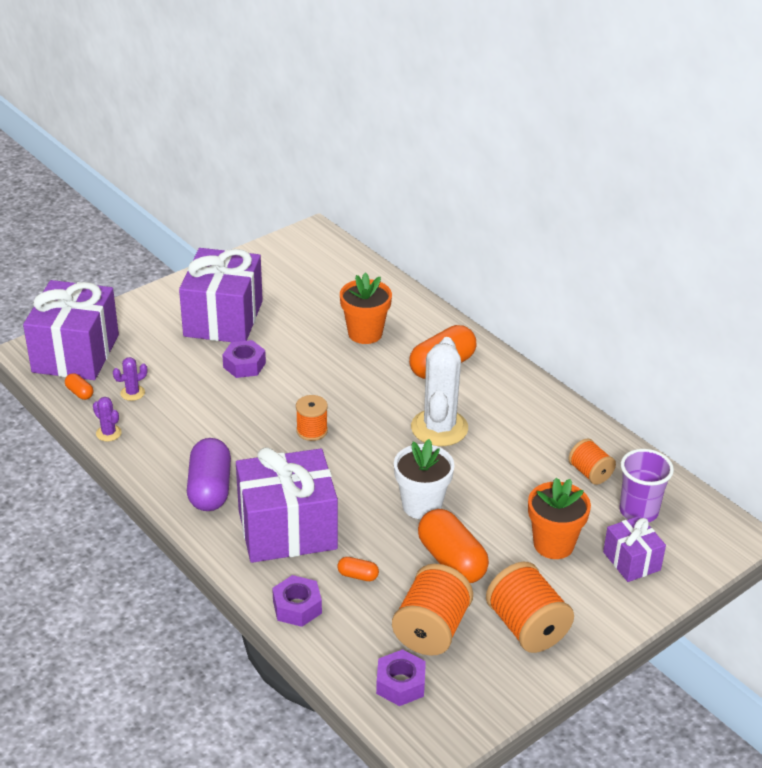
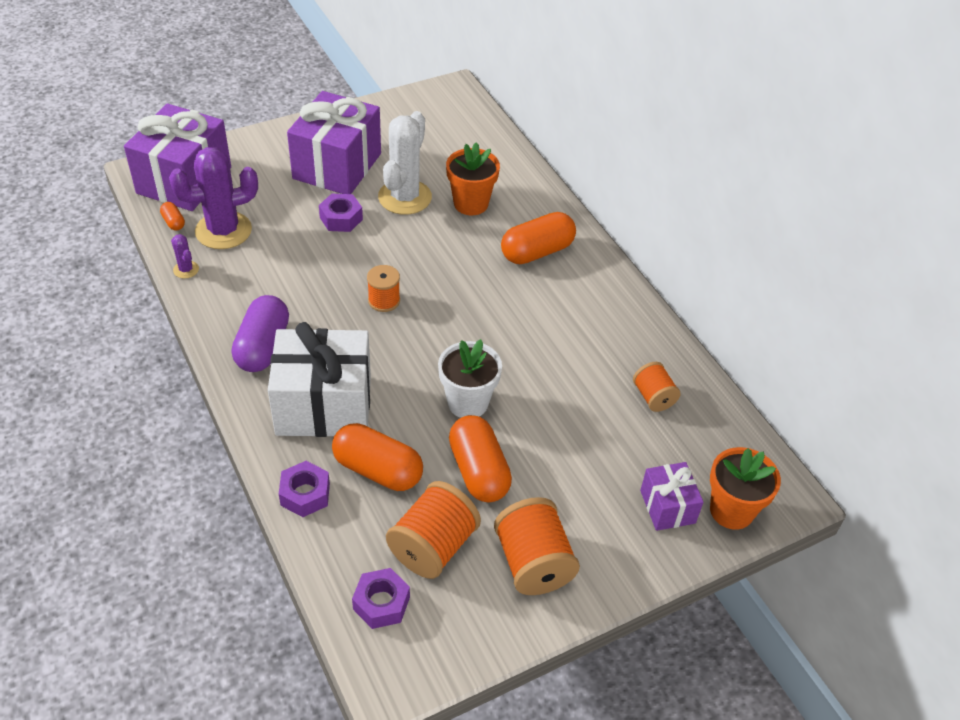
camera: 10 degrees right, 10 degrees up
purple cactus [113,357,147,401] -> purple cactus [169,147,258,249], size x2.29
purple gift [236,447,338,563] -> white gift [268,322,371,437]
orange capsule [337,557,379,581] -> orange capsule [332,423,423,491], size x2.21
white cactus [411,337,468,446] -> white cactus moved to [378,111,432,215]
orange flower pot [528,478,591,559] -> orange flower pot moved to [710,447,781,530]
purple cup [619,449,674,522] -> none

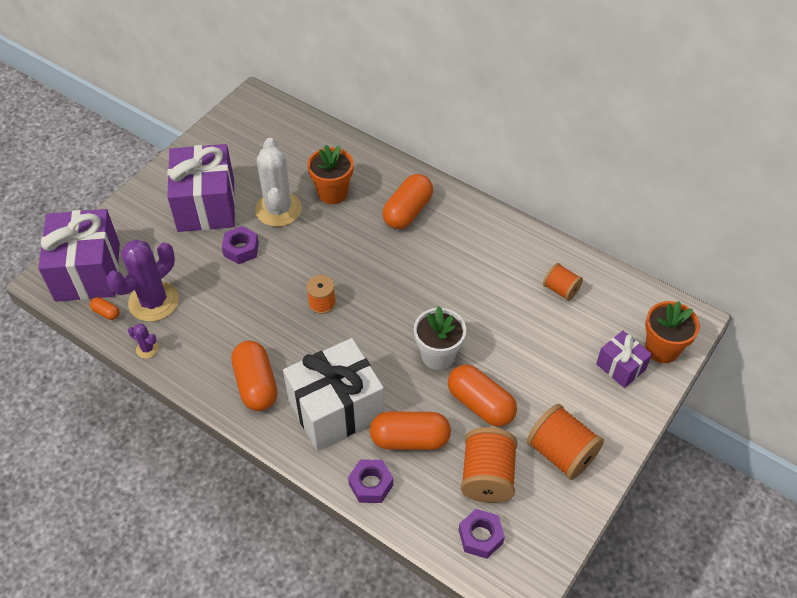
camera: 25 degrees left, 5 degrees up
purple capsule [232,295,289,372] -> orange capsule [231,341,278,411]

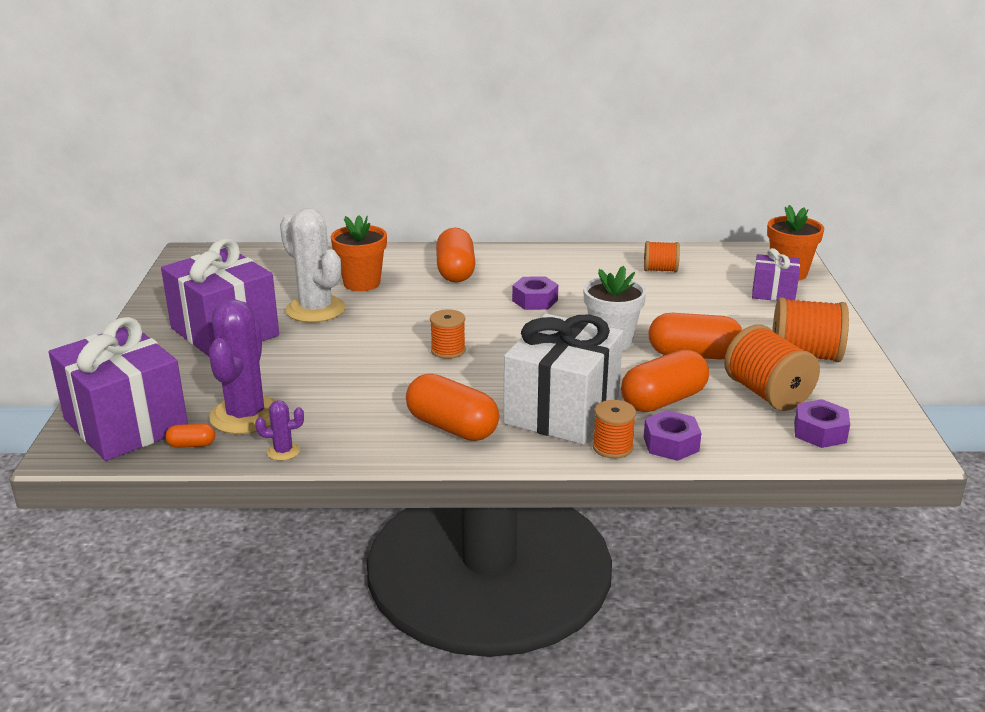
camera: 35 degrees left, 25 degrees down
purple nut [222,226,259,264] -> purple nut moved to [512,276,558,310]
none -> orange spool [593,400,636,459]

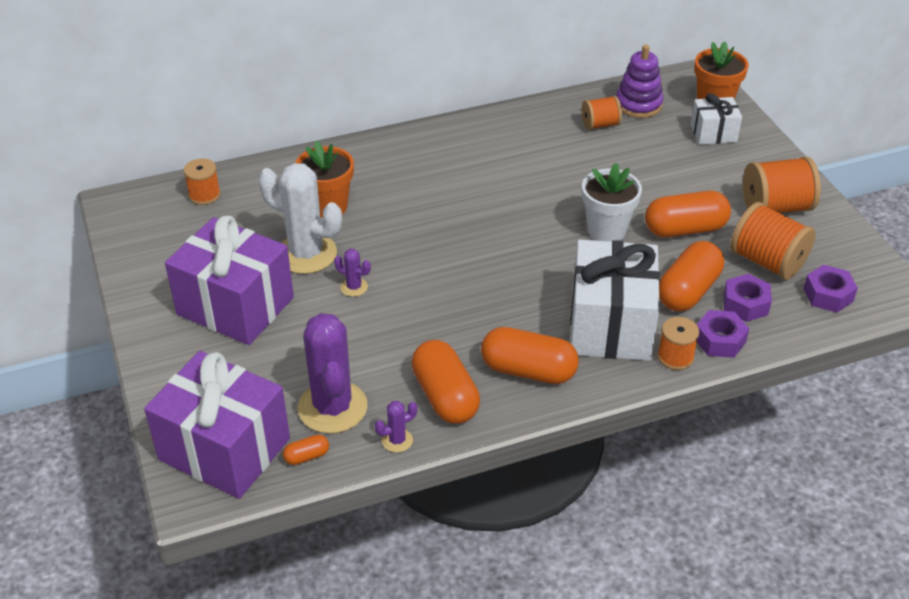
camera: 20 degrees left, 15 degrees up
orange spool [430,309,466,359] -> orange spool moved to [184,159,221,205]
orange capsule [436,227,475,283] -> orange capsule moved to [411,340,480,424]
purple nut [512,276,558,310] -> purple nut moved to [723,274,772,322]
purple gift [752,248,800,301] -> white gift [691,93,742,145]
none -> purple cactus [334,249,371,297]
none -> purple stacking toy [616,45,663,118]

